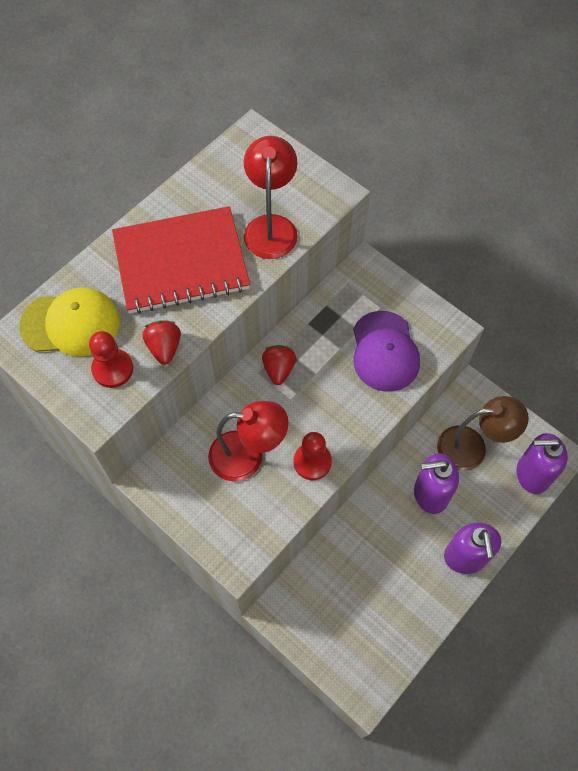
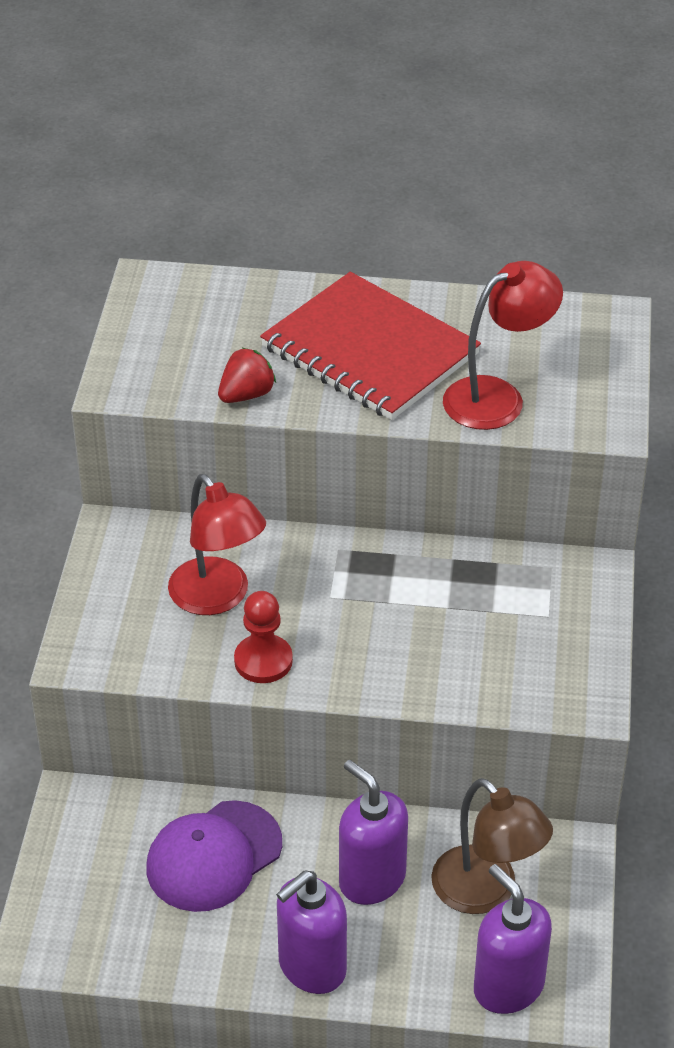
camera: 55 degrees right, 20 degrees down
yellow cap [19,287,120,357] -> none
red pawn [89,331,133,388] -> none
red strawberry [262,345,296,385] -> none
purple cap [353,311,420,392] -> purple cap moved to [147,800,282,912]

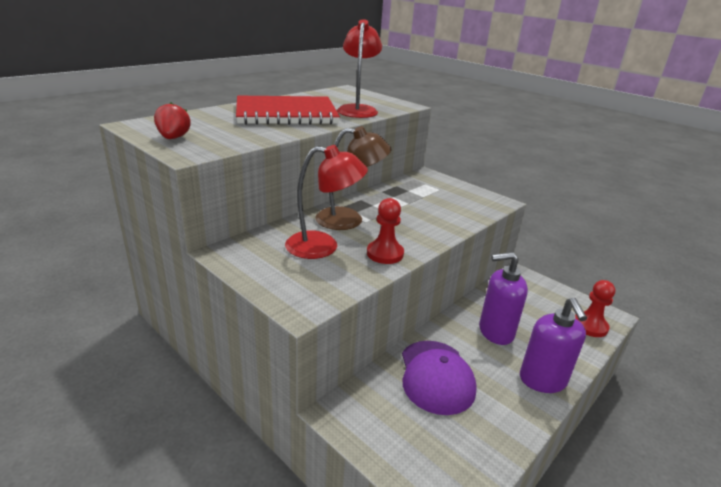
camera: 55 degrees left, 15 degrees down
red strawberry [218,348,276,403] -> red strawberry moved to [154,102,191,139]
brown lamp [431,778,553,914] -> brown lamp moved to [315,126,391,230]
purple soap dispenser [474,864,552,1014] -> red pawn [575,280,615,337]

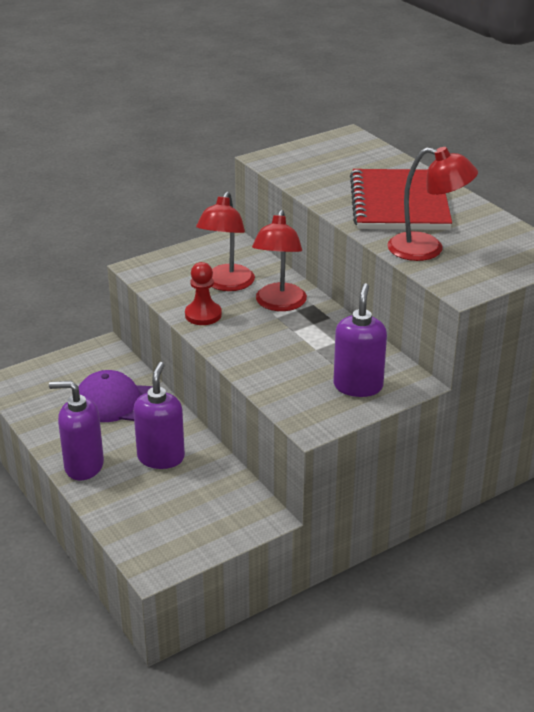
camera: 105 degrees right, 5 degrees up
red strawberry [154,102,191,139] -> none
brown lamp [315,126,391,230] -> red lamp [252,210,307,311]
red pawn [575,280,615,337] -> none
none -> purple soap dispenser [333,283,387,397]

